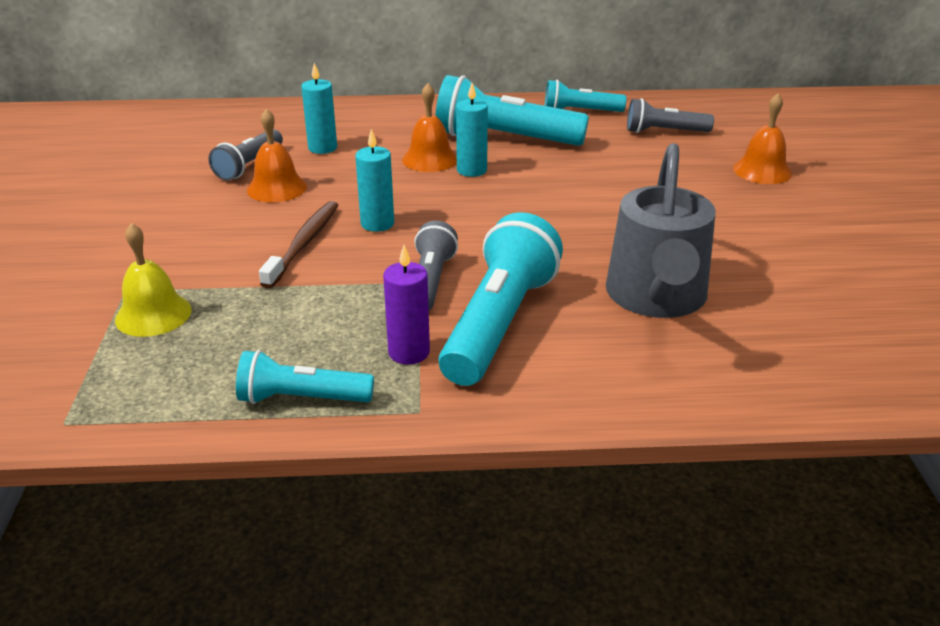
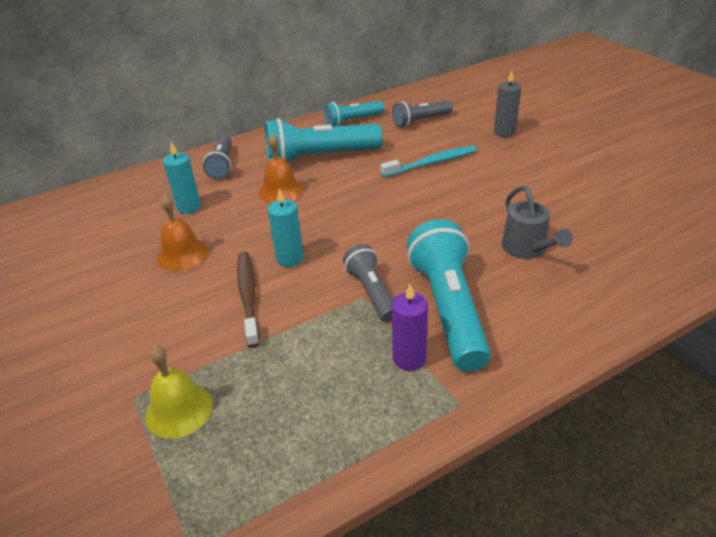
camera: 25 degrees left, 5 degrees up
grey flashlight [209,129,283,181] -> grey flashlight moved to [203,135,232,179]
turquoise flashlight [236,350,374,404] -> none
turquoise candle [456,83,488,177] -> none
grey watering can [606,143,716,318] -> grey watering can [502,186,573,259], size x0.59
orange bell [733,93,792,184] -> grey candle [494,70,521,137]
none -> turquoise toothbrush [380,146,477,177]

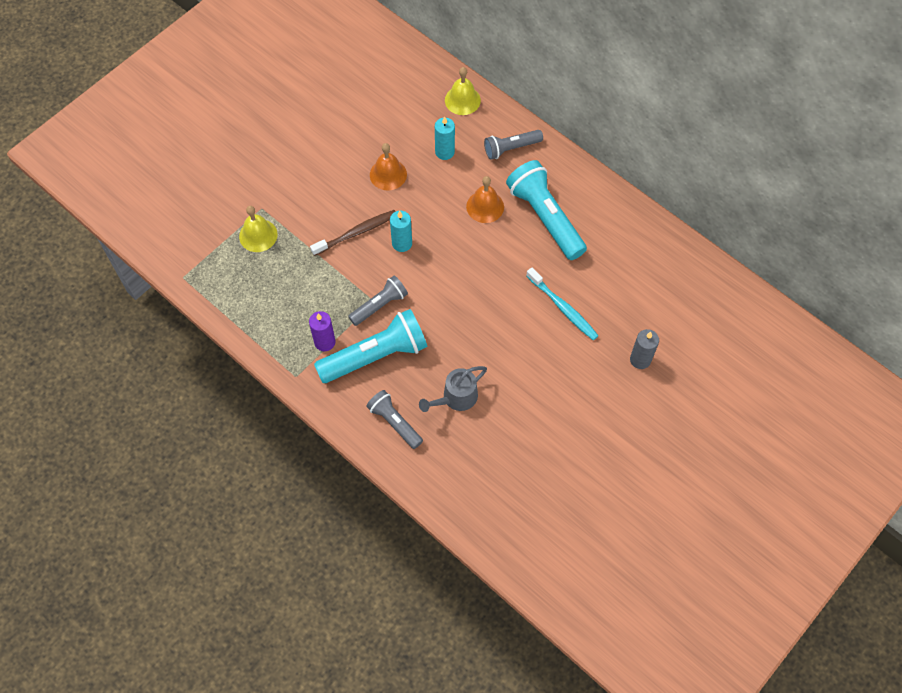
camera: 70 degrees right, 25 degrees up
turquoise flashlight [324,101,384,127] -> none
grey flashlight [392,101,453,127] -> grey flashlight moved to [366,390,423,449]
none -> yellow bell [445,67,481,115]

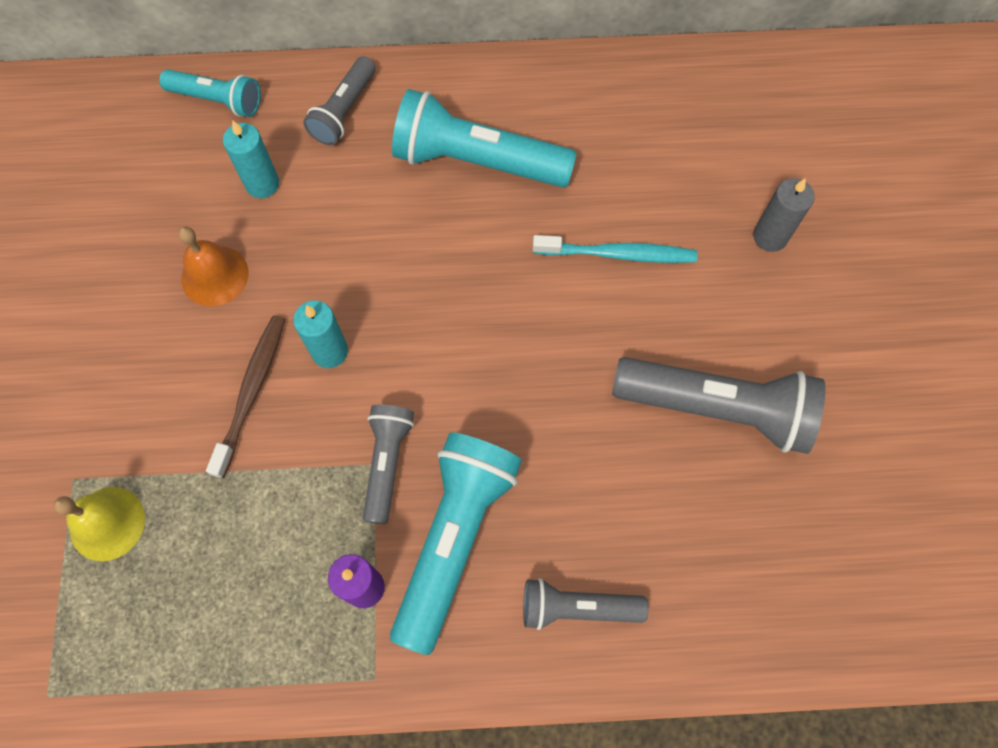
camera: 45 degrees left, 5 degrees up
grey watering can [419,366,487,412] -> none
yellow bell [445,67,481,115] -> turquoise flashlight [159,69,261,117]
orange bell [466,176,504,223] -> none
none -> grey flashlight [612,357,826,454]

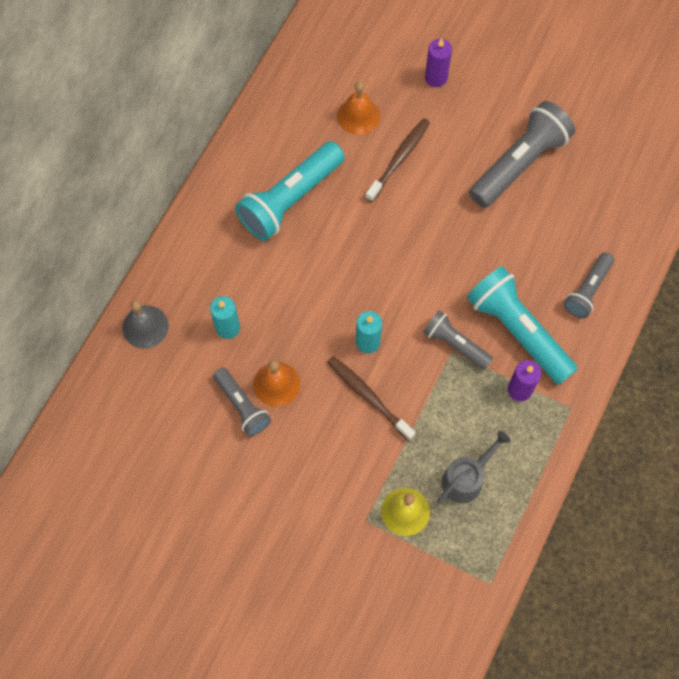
camera: 60 degrees left, 0 degrees up
turquoise flashlight [159,69,261,117] -> grey bell [122,300,168,349]
grey flashlight [303,56,375,145] -> grey flashlight moved to [213,367,271,436]
turquoise toothbrush [533,235,697,263] -> brown toothbrush [365,118,430,202]
grey candle [753,178,815,252] -> purple candle [425,38,452,87]
none -> orange bell [337,81,380,135]
none -> grey watering can [437,431,511,504]

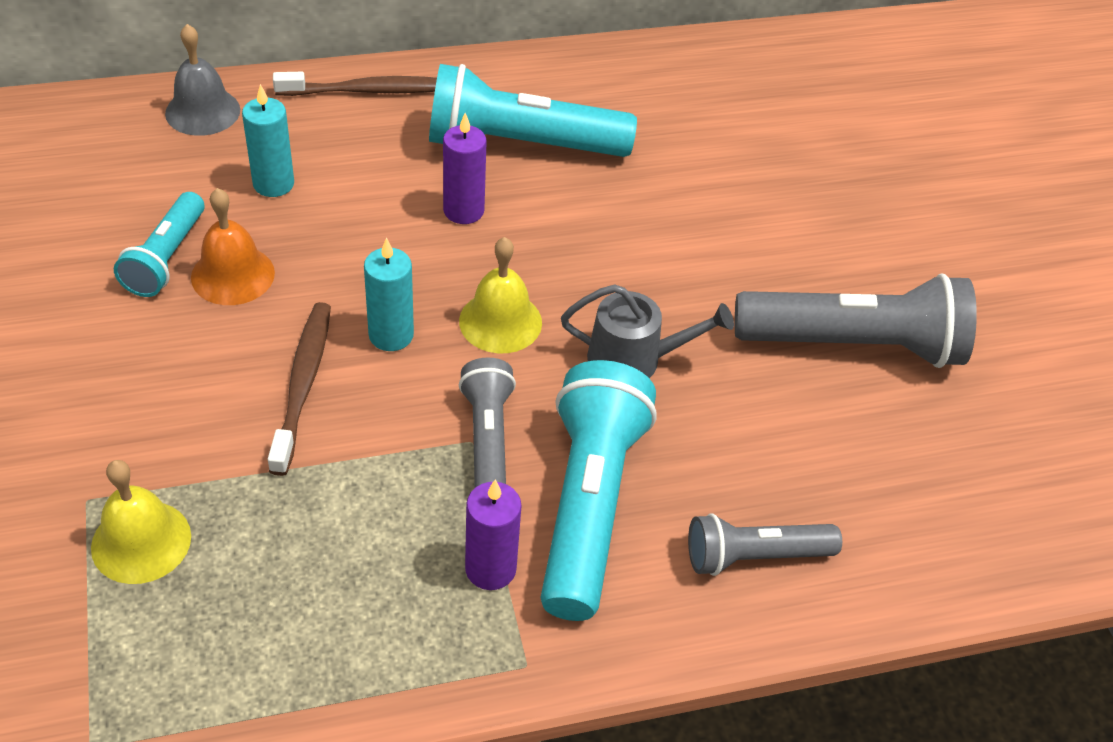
camera: 45 degrees right, 20 degrees down
grey flashlight [213,367,271,436] -> turquoise flashlight [114,192,205,297]
orange bell [337,81,380,135] -> none
brown toothbrush [365,118,430,202] -> brown toothbrush moved to [273,72,437,96]
purple candle [425,38,452,87] -> purple candle moved to [443,113,487,224]
grey watering can [437,431,511,504] -> grey watering can moved to [561,284,734,378]
none -> yellow bell [459,237,542,353]

